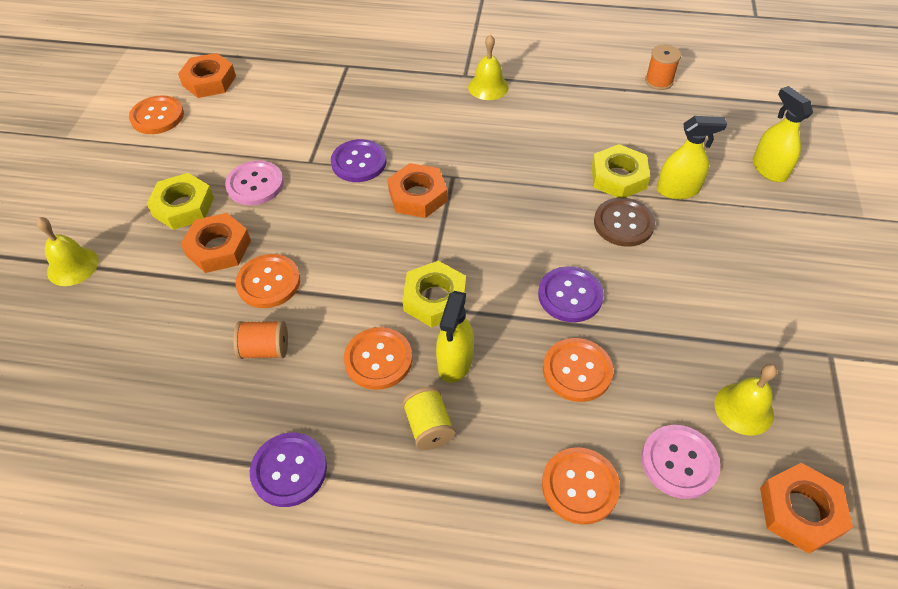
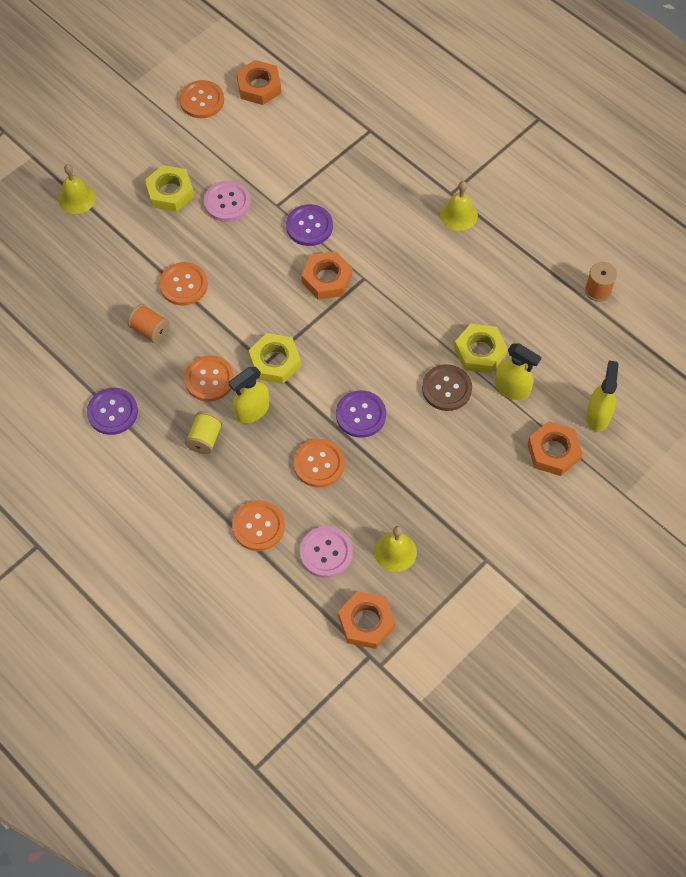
camera: 35 degrees right, 10 degrees up
orange nut [181,213,251,273] -> orange nut moved to [527,421,582,476]

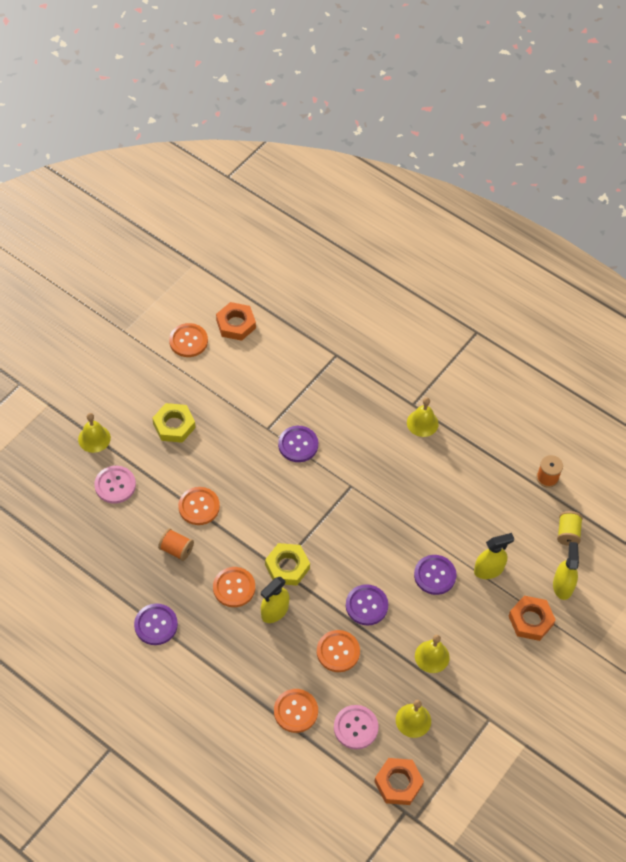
camera: 10 degrees left, 5 degrees down
yellow spool [185,411,223,454] -> yellow spool moved to [557,511,583,546]
pink button [204,181,251,222] -> pink button moved to [94,466,136,504]
orange nut [302,251,352,300] -> none
brown button [422,364,472,411] -> purple button [414,555,456,595]
yellow nut [454,324,508,374] -> none
yellow spray bottle [495,343,541,400] -> yellow spray bottle turned 45 degrees counterclockwise [474,533,514,579]
none -> yellow bell [415,635,450,673]

